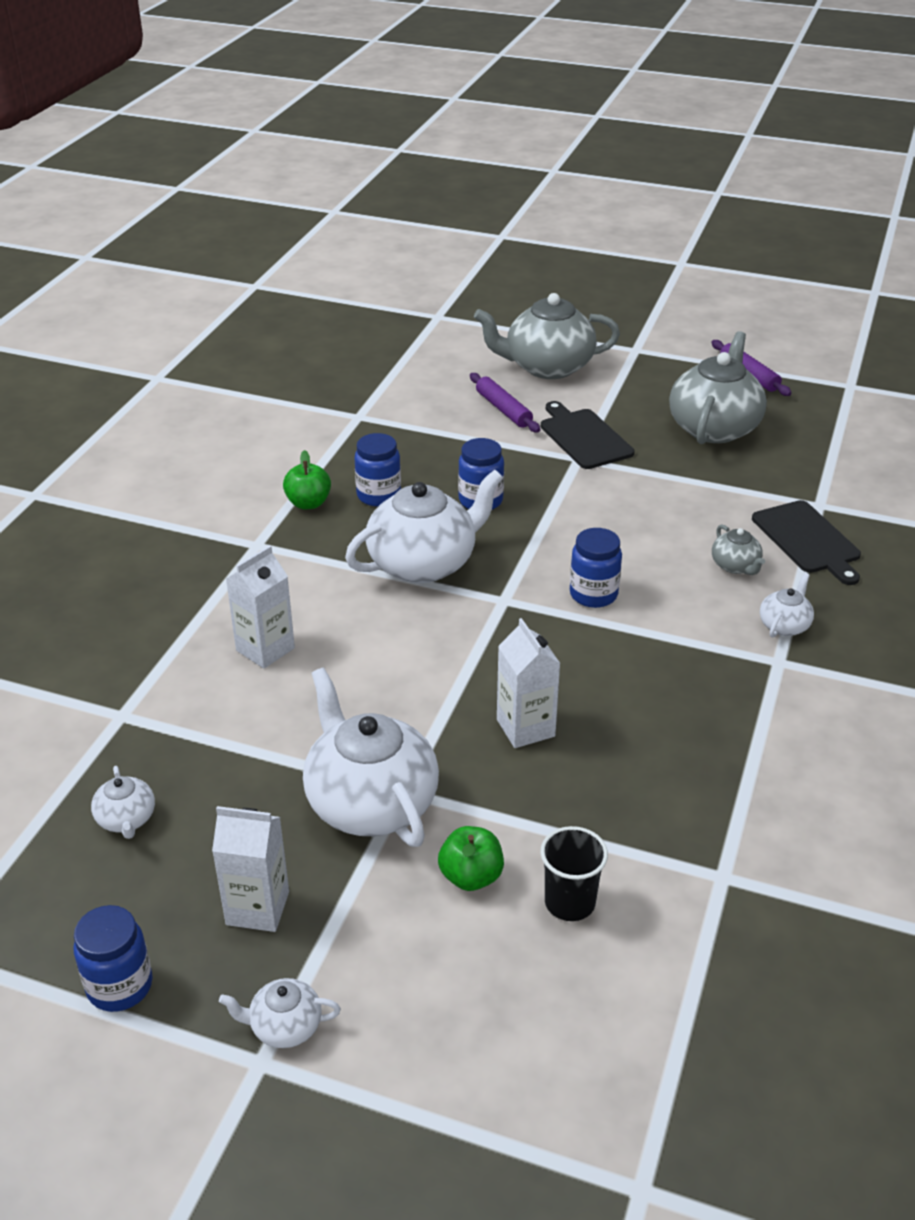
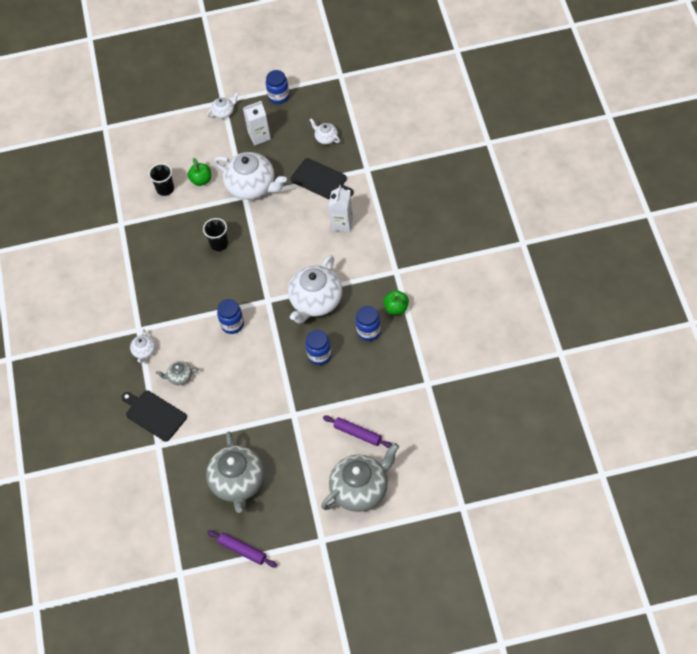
camera: 155 degrees right, 20 degrees up
white carton [497,618,561,748] -> black cup [203,218,228,251]
black cutting board [541,401,635,469] -> black cutting board moved to [290,158,354,199]
grey teapot [712,525,765,575] -> grey teapot turned 45 degrees counterclockwise [156,361,199,385]

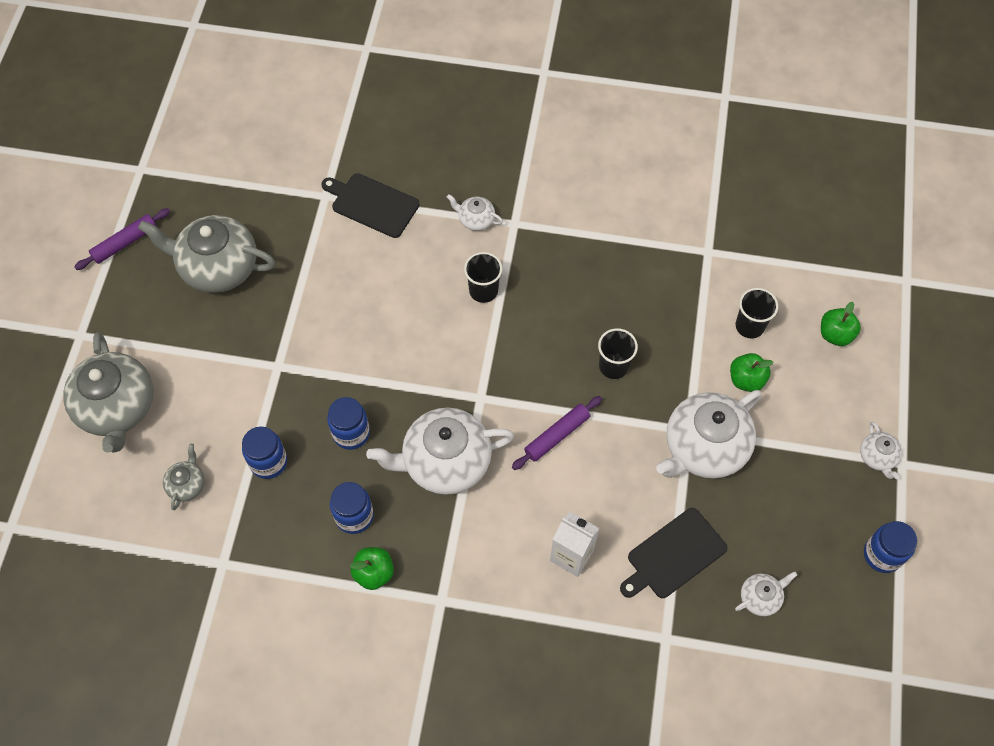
camera: 105 degrees right, 5 degrees up
black cutting board [121,390,187,441] -> black cutting board turned 120 degrees counterclockwise [321,173,420,238]
grey teapot [156,361,199,385] -> grey teapot moved to [163,444,205,510]
blue jar [217,299,244,334] -> blue jar moved to [242,427,287,479]
white carton [243,101,271,146] -> none
white teapot [288,255,342,324] -> white teapot turned 60 degrees counterclockwise [366,408,514,495]
purple rolling pin [323,415,392,448] -> purple rolling pin moved to [512,396,602,470]
none -> black cup [464,252,502,303]
none -> green apple [821,302,861,346]

